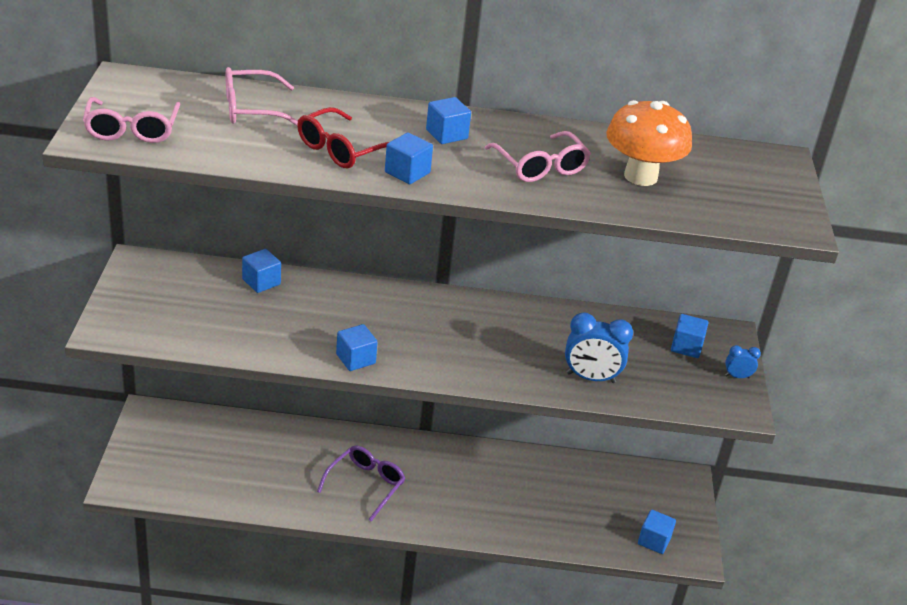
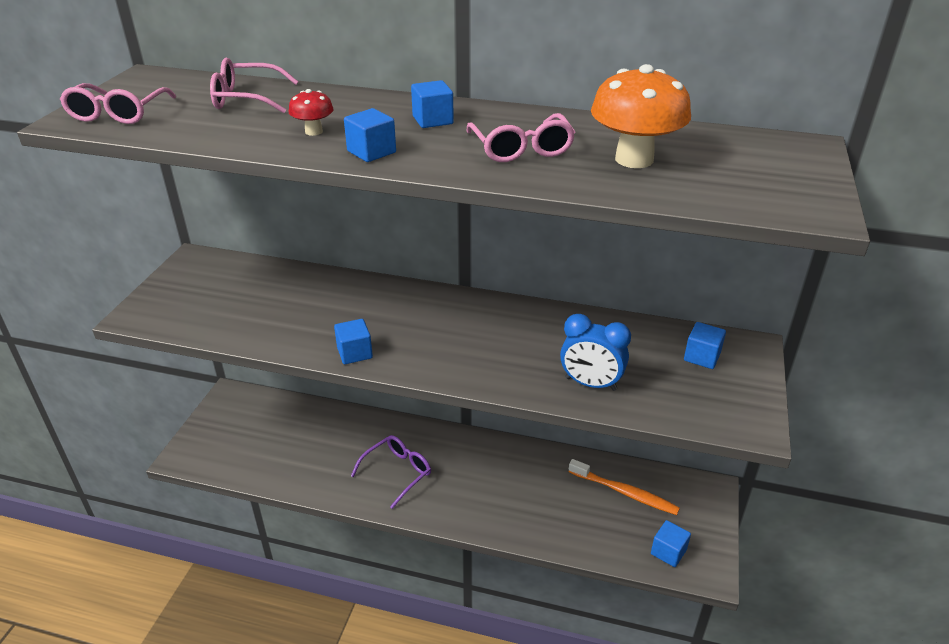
camera: 15 degrees right, 0 degrees up
blue cube [242,249,281,293] -> none
red glasses [297,107,389,168] -> red mushroom [289,89,334,136]
blue clock [725,345,761,378] -> none
none -> orange toothbrush [568,459,680,515]

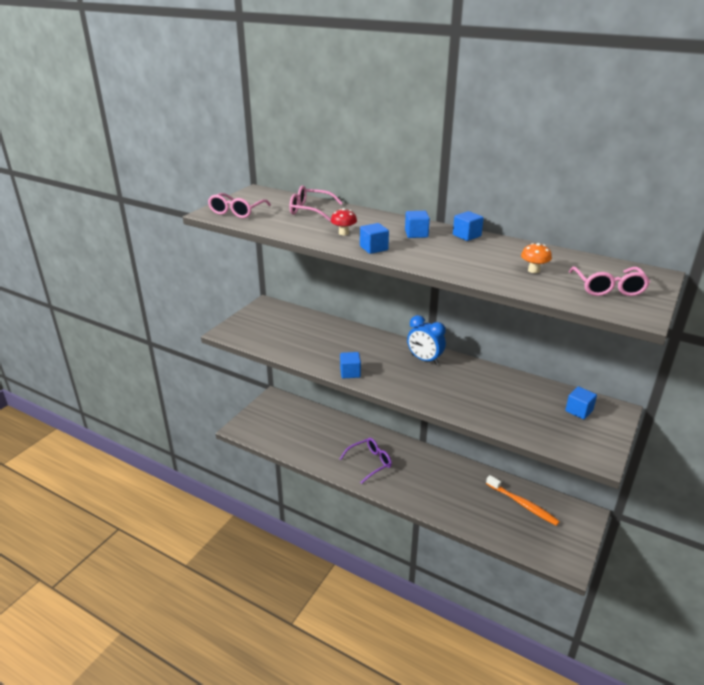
camera: 15 degrees right, 5 degrees down
pink glasses [467,113,575,162] -> pink glasses moved to [569,266,650,296]
blue clock [560,314,631,391] -> blue clock moved to [407,315,446,365]
orange mushroom [591,64,691,168] -> orange mushroom [521,243,552,273], size x0.49
blue cube [651,520,691,567] -> blue cube moved to [453,211,484,241]

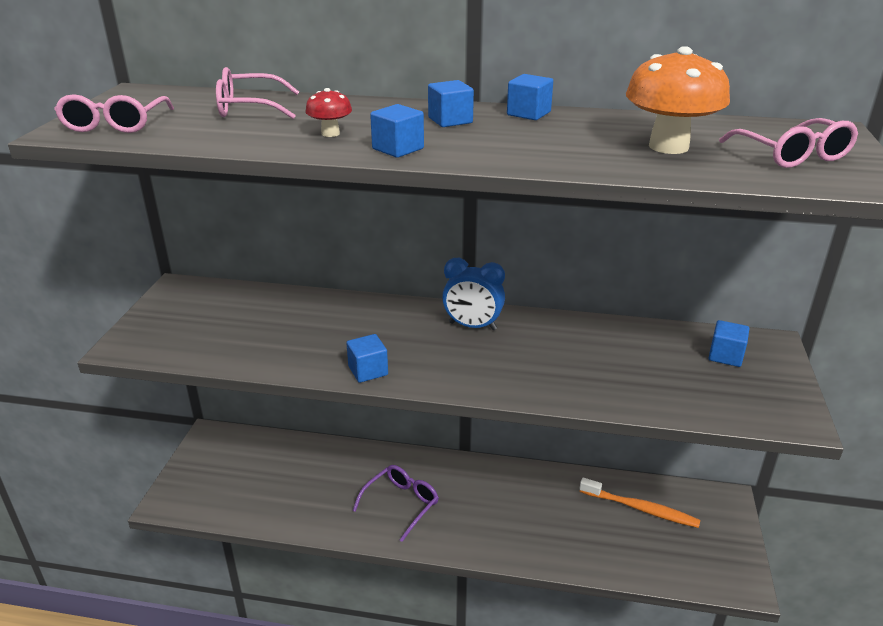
camera: 20 degrees left, 0 degrees up
orange mushroom [521,243,552,273] -> orange mushroom [626,46,730,154], size x2.04

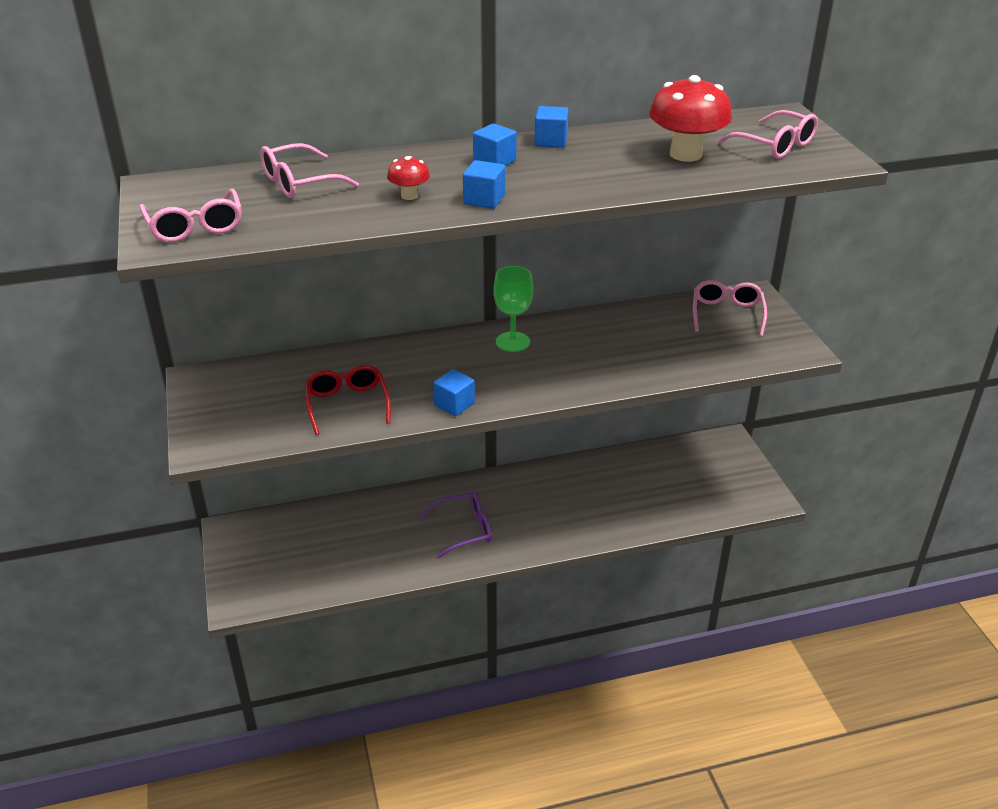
camera: 25 degrees left, 5 degrees up
purple glasses [352,465,439,542] -> purple glasses turned 60 degrees clockwise [421,492,492,559]
blue clock [442,258,505,330] -> green goblet [493,266,534,352]
orange toothbrush [580,478,700,528] -> none
orange mushroom [626,46,730,154] -> red mushroom [649,75,732,162]
blue cube [709,320,749,367] -> pink glasses [693,280,767,337]
none -> red glasses [305,365,391,435]

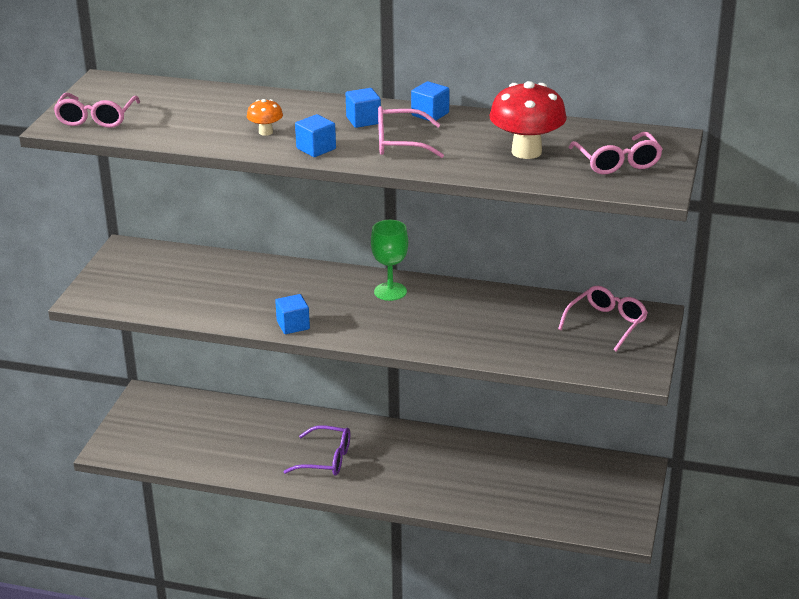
camera: 30 degrees right, 5 degrees down
pink glasses [260,143,359,198] -> pink glasses moved to [378,106,444,158]
red glasses [305,365,391,435] -> none
red mushroom [387,156,430,200] -> orange mushroom [247,99,283,136]

